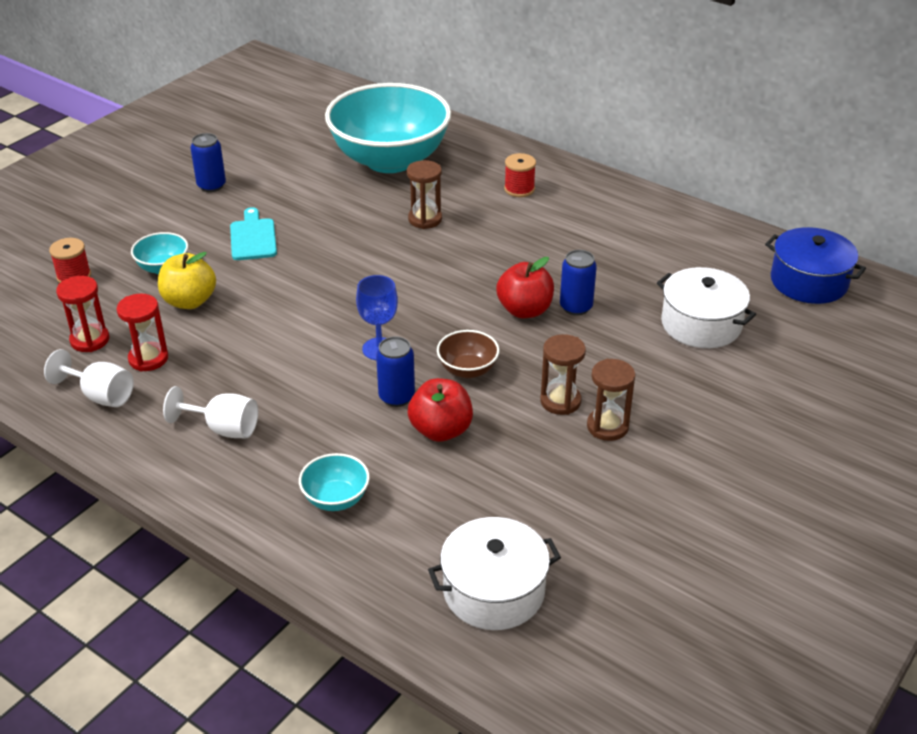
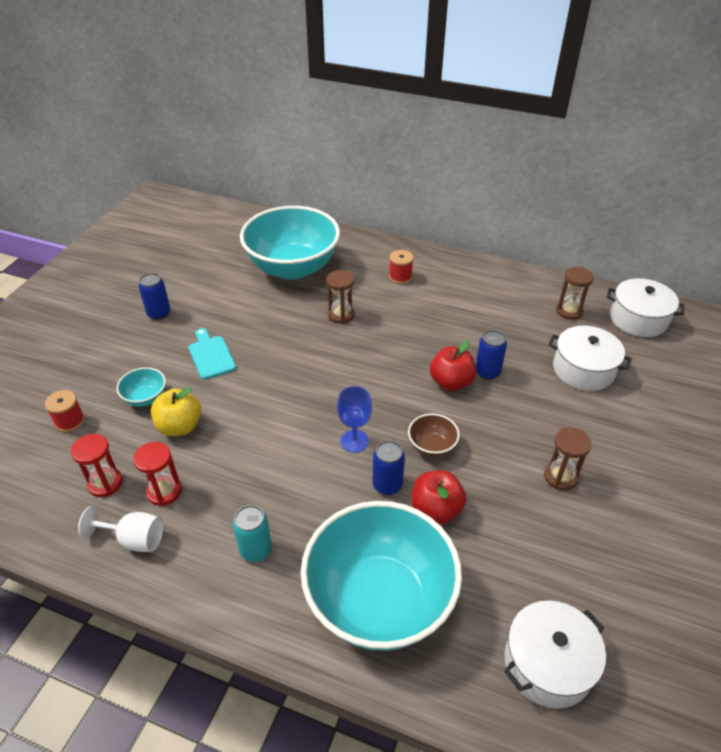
camera: 15 degrees left, 5 degrees up
white goblet [163,386,258,438] -> turquoise can [233,505,272,562]
turquoise bowl [299,453,370,511] -> turquoise bowl [301,501,462,651], size x2.48
brown hourglass [540,334,586,415] -> brown hourglass moved to [556,267,594,320]
blue pot [765,227,866,304] -> white pot [607,278,685,337]

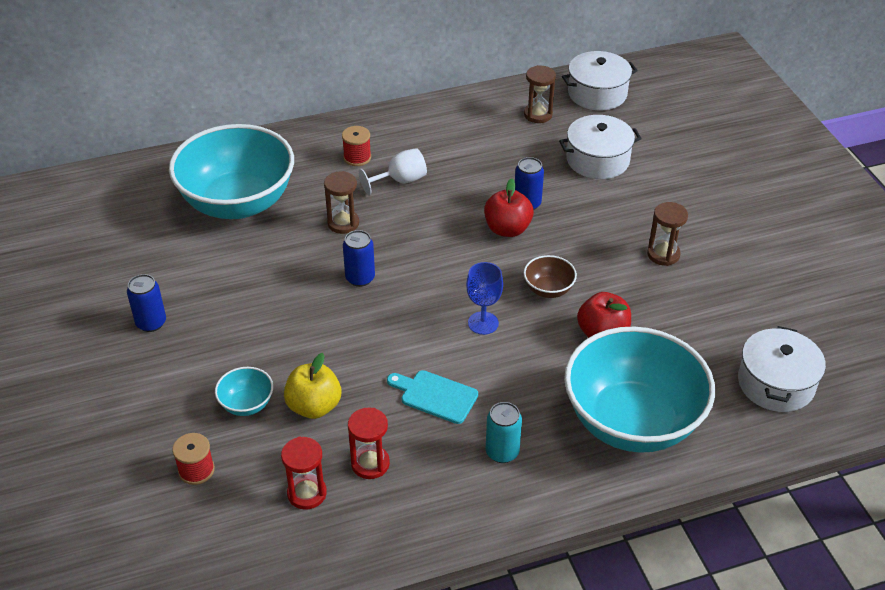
camera: 40 degrees left, 0 degrees up
white goblet [78,506,164,552] -> white goblet moved to [359,148,427,195]
turquoise cutting board [189,328,236,379] -> turquoise cutting board moved to [387,370,478,424]
blue can [373,440,405,495] -> blue can moved to [343,230,375,287]

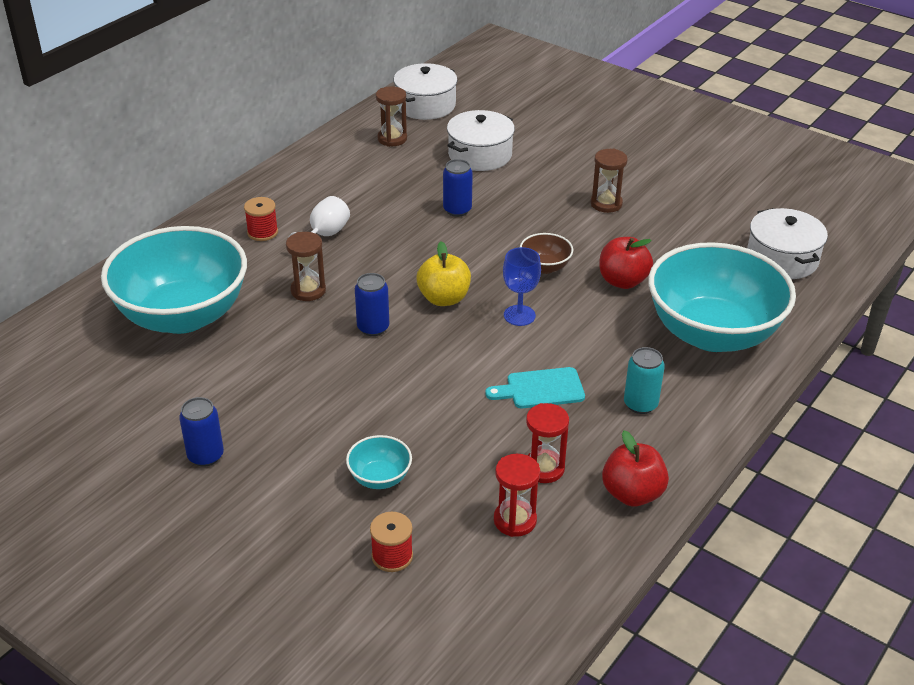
camera: 35 degrees left, 5 degrees down
yellow apple [284,353,341,419] -> yellow apple moved to [417,241,471,306]
red apple [484,178,534,237] -> red apple moved to [602,430,669,507]

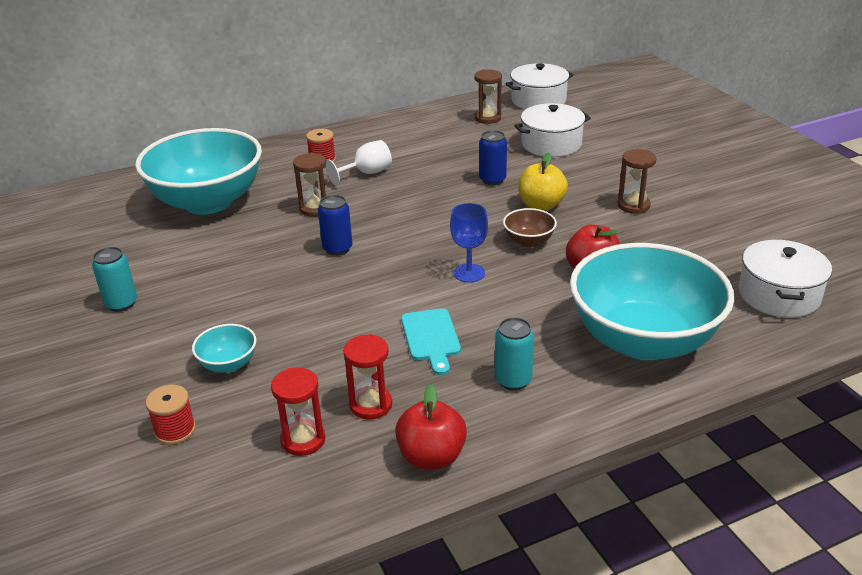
camera: 30 degrees right, 5 degrees down
blue can [179,397,224,467] -> turquoise can [92,247,137,312]
yellow apple [417,241,471,306] -> yellow apple moved to [518,152,568,211]
turquoise cutting board [485,367,585,408] -> turquoise cutting board turned 120 degrees counterclockwise [401,308,461,375]

